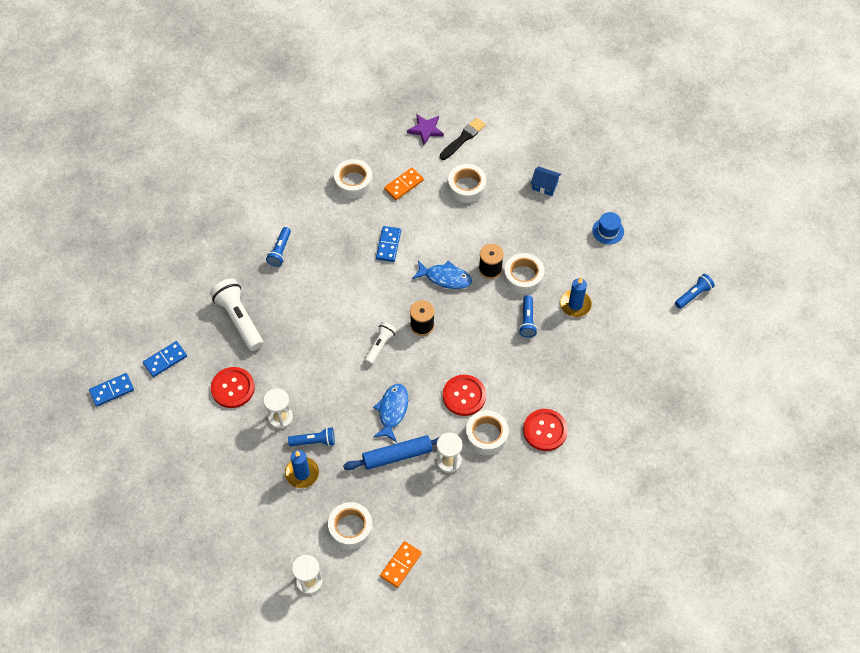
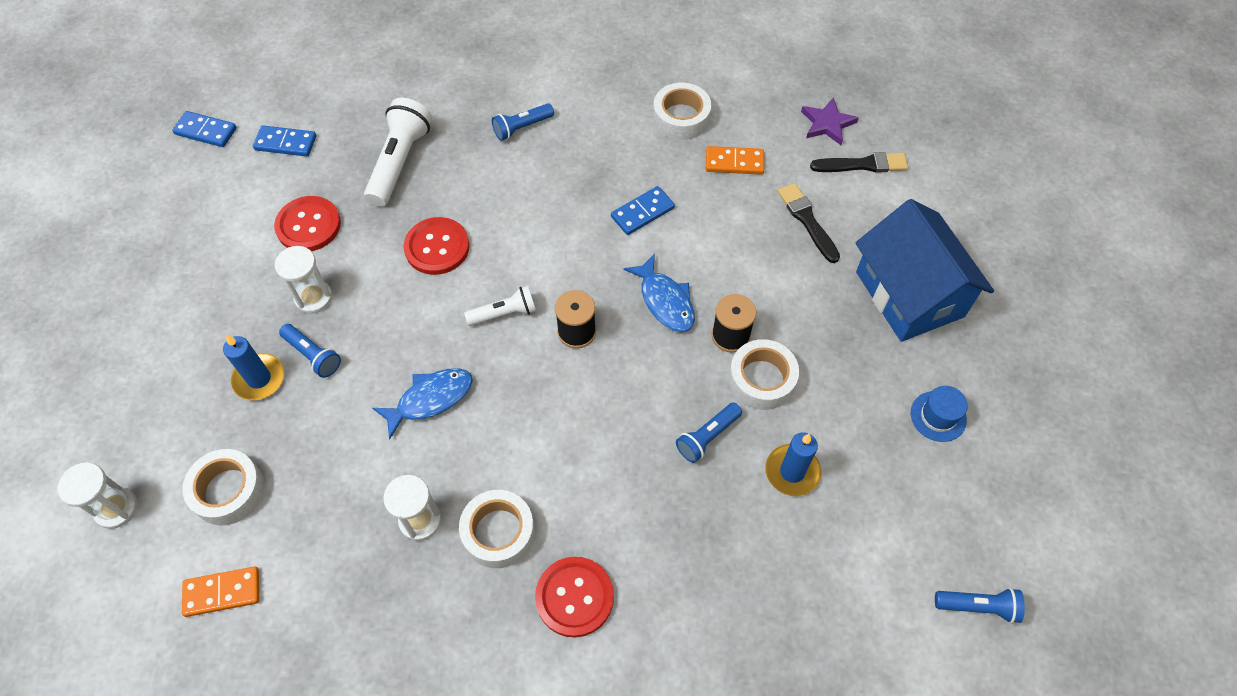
camera: 45 degrees right, 0 degrees up
blue rolling pin [343,435,439,470] -> none
red button [443,375,486,416] -> red button moved to [403,217,470,275]
white tape [448,164,486,203] -> black brush [777,183,840,263]
blue house [531,166,561,196] -> blue house [856,199,994,342], size x2.46

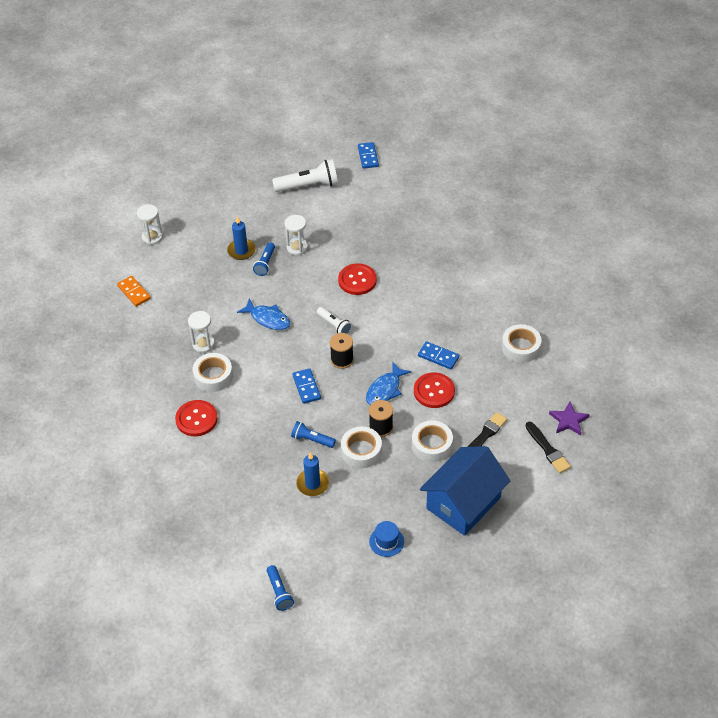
camera: 65 degrees right, 10 degrees down
white tape [182,449,265,526] -> white tape moved to [412,420,453,462]
blue domino [253,125,316,157] -> blue domino moved to [292,368,321,404]
red button [274,196,341,251] -> red button moved to [414,372,455,408]
white flashlight [364,98,432,207] -> white flashlight moved to [272,159,338,192]
blue flashlight [492,103,554,141] -> none
orange domino [706,146,764,175] -> none

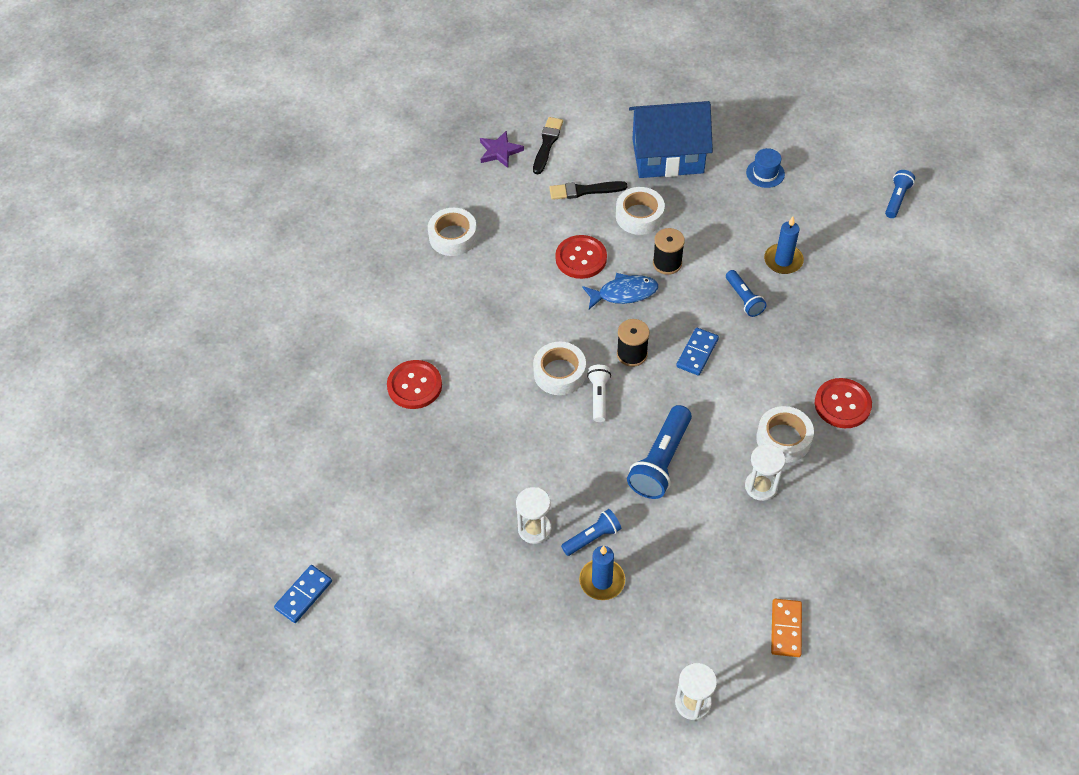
camera: 135 degrees left, 5 degrees up
blue fish [237,298,290,330] -> blue flashlight [627,405,692,499]
white flashlight [272,159,338,192] -> none
red button [338,263,377,295] -> red button moved to [387,360,442,409]
white tape [341,426,382,468] -> white tape moved to [533,342,586,395]
blue domino [418,341,459,369] -> none

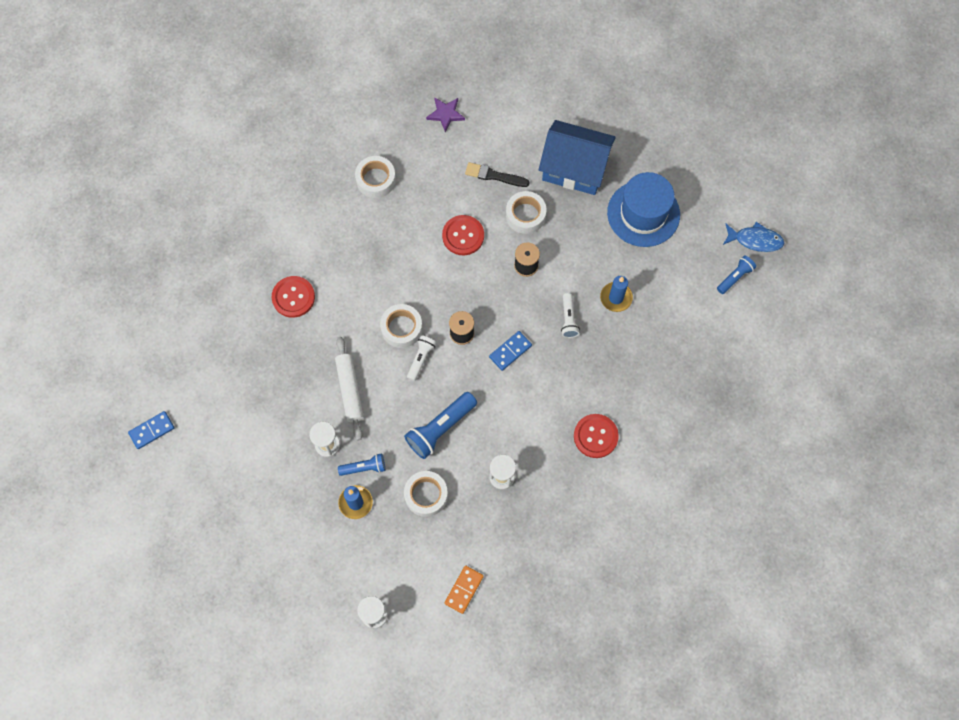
camera: 20 degrees right, 15 degrees up
black brush [533,117,563,174] -> none
blue fish [582,273,658,309] -> blue fish moved to [723,222,784,252]
blue flashlight [726,270,767,317] -> white flashlight [561,293,580,338]
blue hat [746,148,785,188] -> blue hat [607,172,680,247], size x2.24
white tape [756,406,814,463] -> white tape moved to [404,471,448,517]
none -> white rolling pin [335,337,364,441]

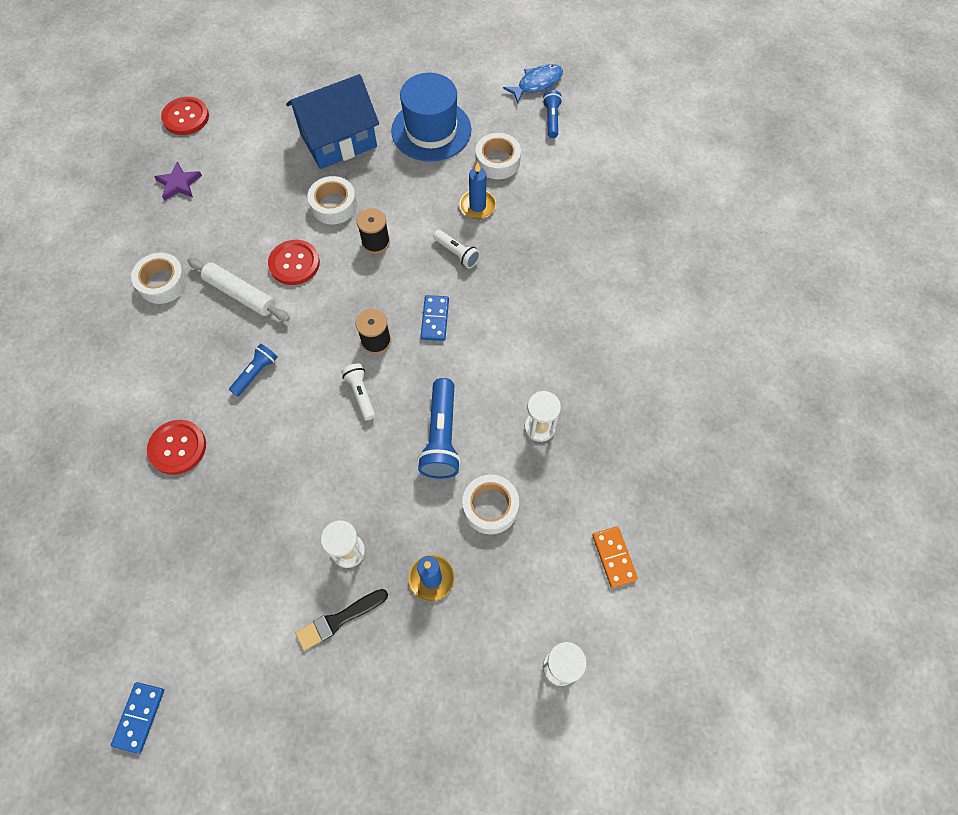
camera: 45 degrees left, 5 degrees down
white rolling pin [335,337,364,441] -> white rolling pin moved to [187,258,290,321]
blue flashlight [338,453,385,476] -> blue flashlight moved to [229,344,278,396]
white tape [380,304,423,348] -> white tape moved to [475,133,521,179]
black brush [465,162,530,187] -> black brush moved to [296,589,388,651]
red button [574,414,619,458] -> red button moved to [161,97,209,135]

